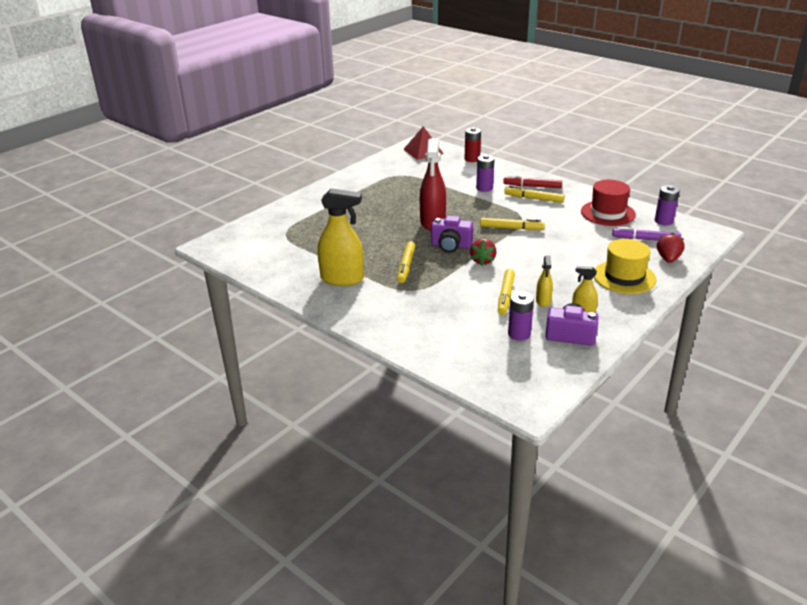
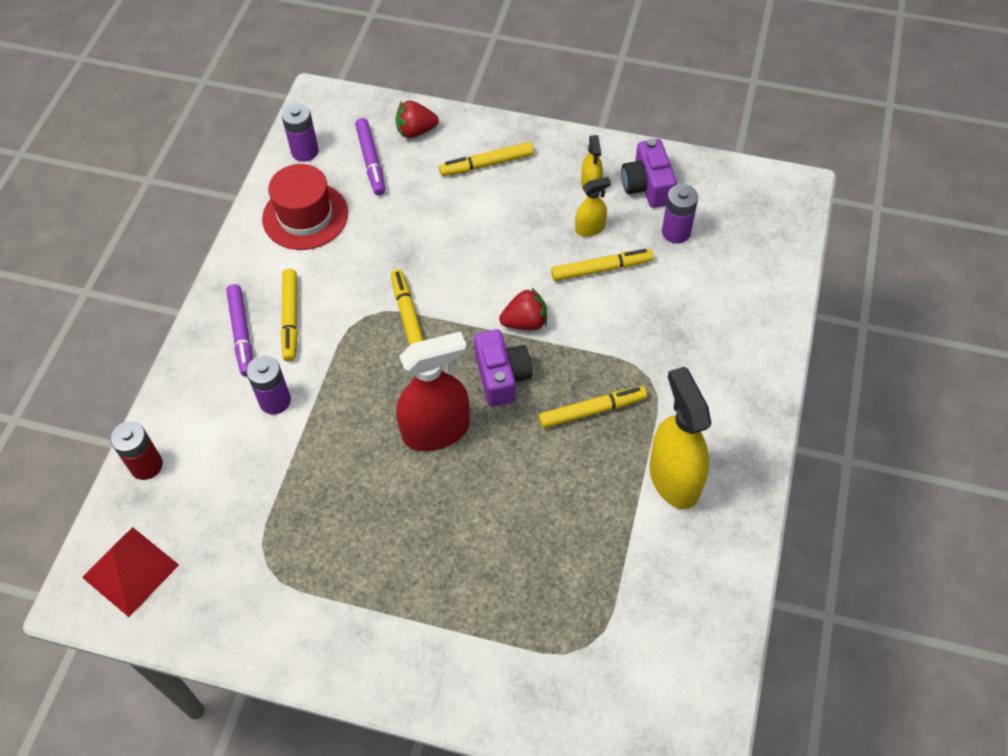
camera: 115 degrees left, 25 degrees up
red marker [503,175,562,188] -> purple marker [226,284,253,376]
yellow hat [594,239,657,294] -> yellow marker [439,142,534,176]

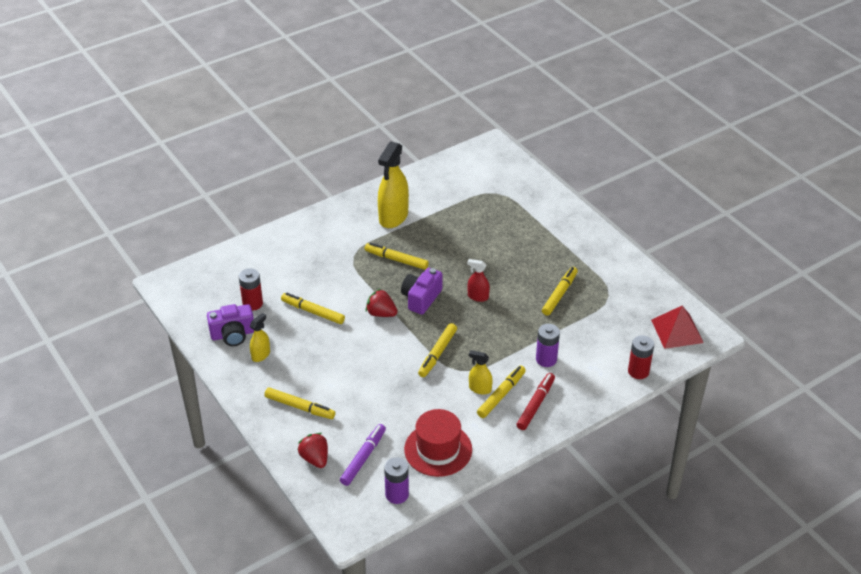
camera: 140 degrees left, 15 degrees down
purple marker [226,284,253,376] -> red marker [517,373,555,430]
red strawberry [396,101,439,138] -> red strawberry turned 150 degrees counterclockwise [297,433,328,468]
red spray bottle [396,331,470,451] -> red spray bottle [467,259,490,302], size x0.50
yellow spray bottle [575,177,611,237] -> yellow spray bottle moved to [469,350,493,395]
purple camera [621,139,677,208] -> purple camera turned 45 degrees clockwise [207,304,254,346]
purple battery [662,184,698,243] -> red battery [239,268,263,311]
none -> yellow marker [542,267,578,316]

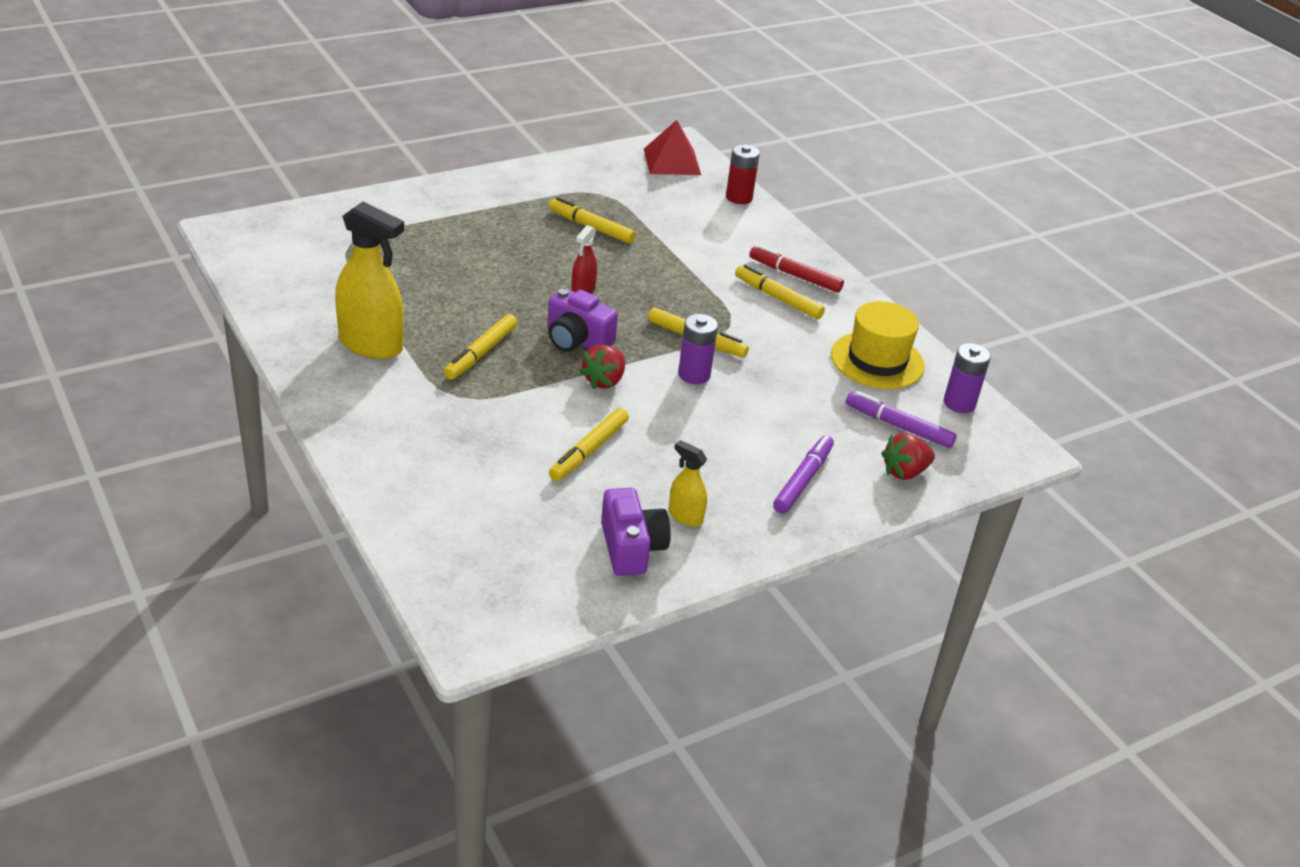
camera: 90 degrees left, 5 degrees down
red battery [239,268,263,311] -> none
yellow marker [264,387,335,419] -> purple marker [773,435,834,514]
red hat [404,409,472,477] -> yellow hat [831,301,925,389]
yellow spray bottle [469,350,493,395] -> none
purple battery [536,324,560,367] -> purple battery moved to [678,314,718,384]

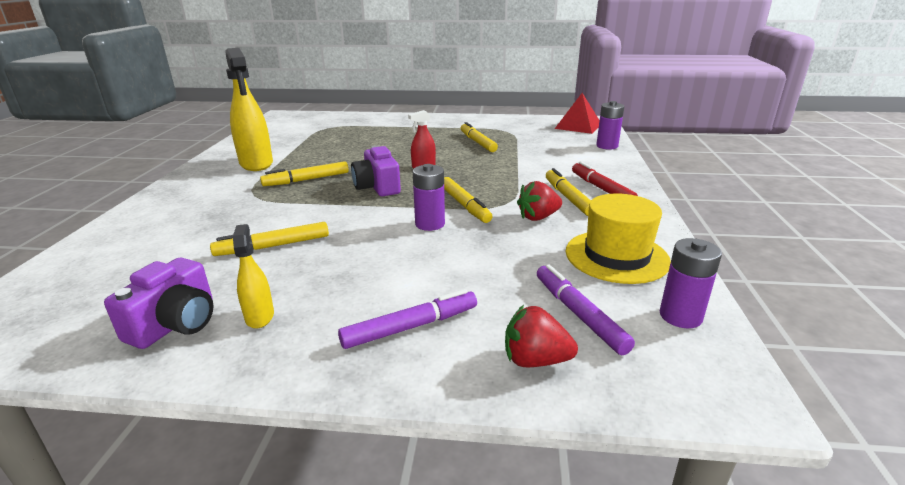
camera: 40 degrees right, 10 degrees down
red strawberry [579,345,625,389] -> red strawberry moved to [517,181,562,221]
red battery [726,144,760,204] -> purple battery [596,101,624,150]

